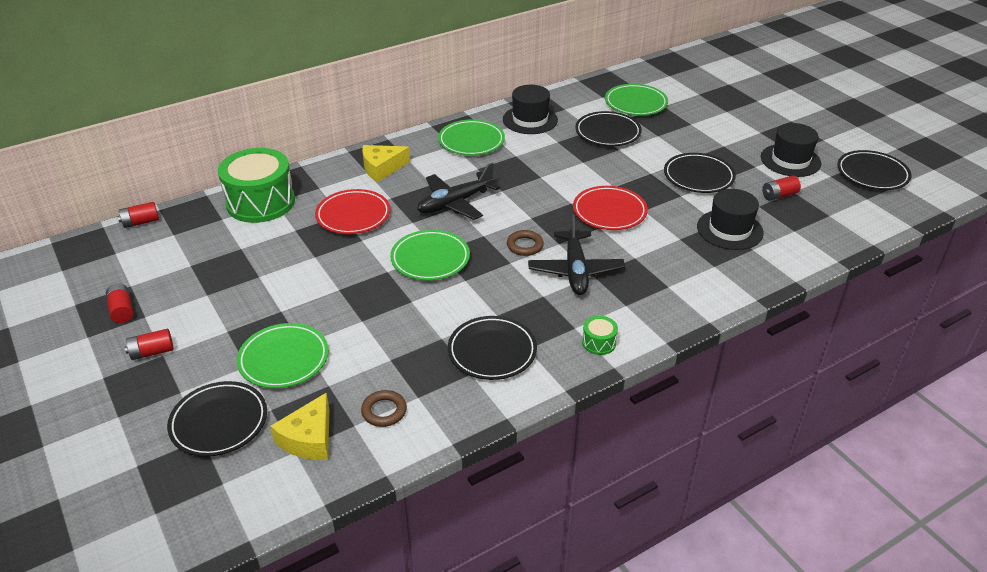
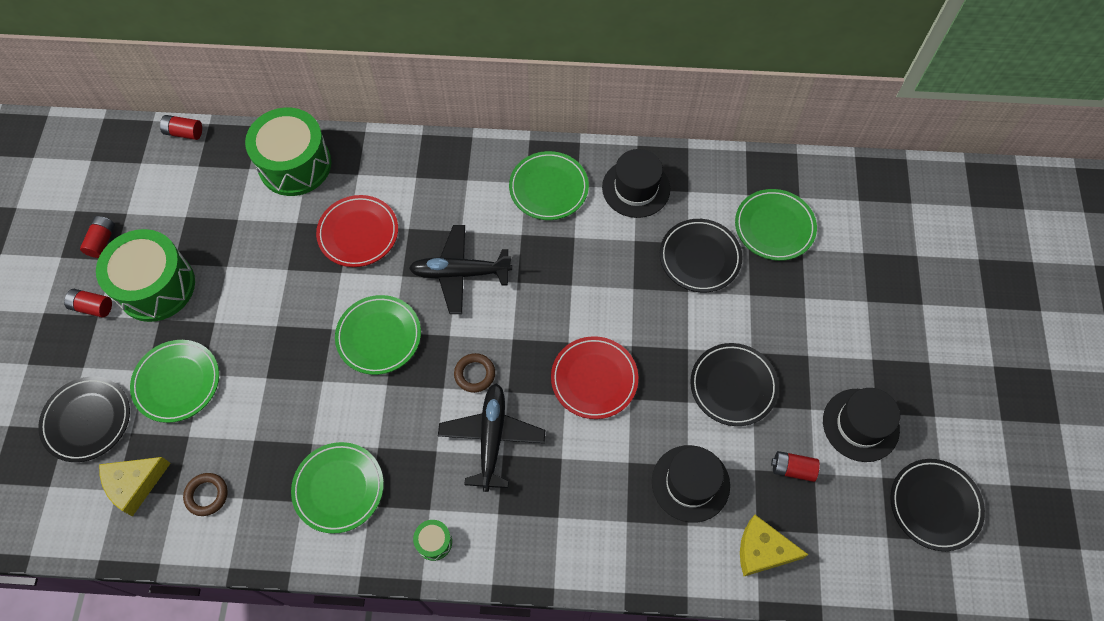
camera: 35 degrees right, 25 degrees up
yellow cheese [362,145,410,182] -> yellow cheese moved to [740,515,809,576]
black plate [448,316,537,380] -> green plate [291,442,384,534]
black plane [528,214,625,295] -> black plane turned 150 degrees clockwise [438,383,545,492]
none -> green drum [96,229,195,322]

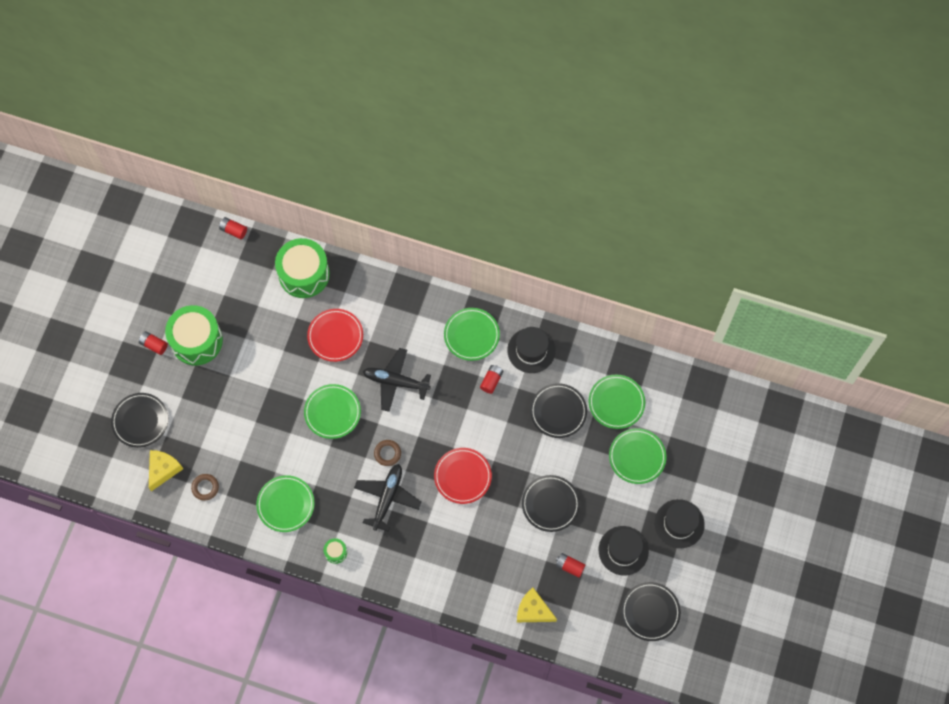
camera: 15 degrees right, 5 degrees up
red battery [80,216,115,258] -> red battery moved to [480,365,503,394]
yellow cheese [99,457,171,516] -> yellow cheese turned 135 degrees clockwise [149,450,183,491]
green plate [130,340,219,423] -> green plate moved to [609,428,666,484]
black hat [652,445,730,523] -> black hat moved to [655,499,705,548]

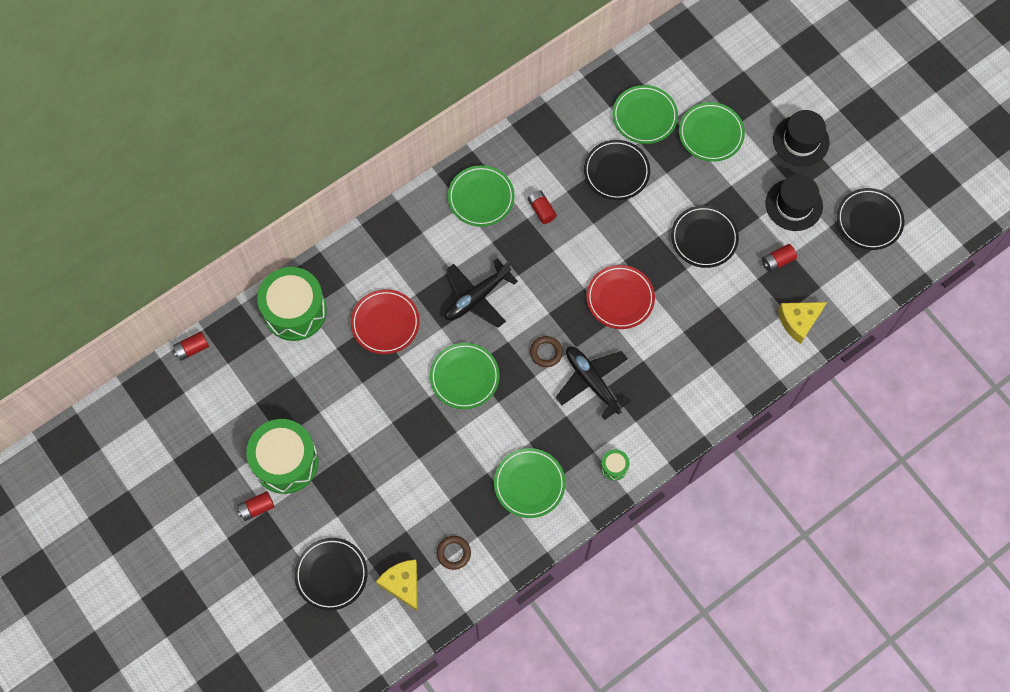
camera: 55 degrees left, 0 degrees up
black hat [507,327,556,373] -> none

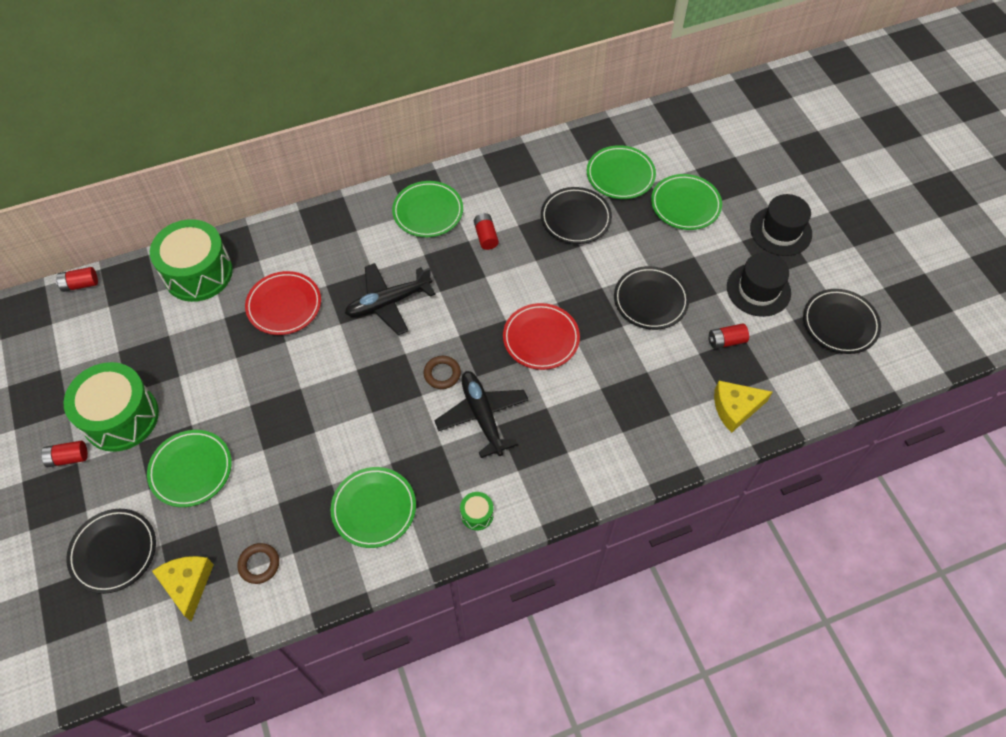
camera: 15 degrees right, 10 degrees down
green plate [430,343,500,409] -> green plate moved to [147,430,232,507]

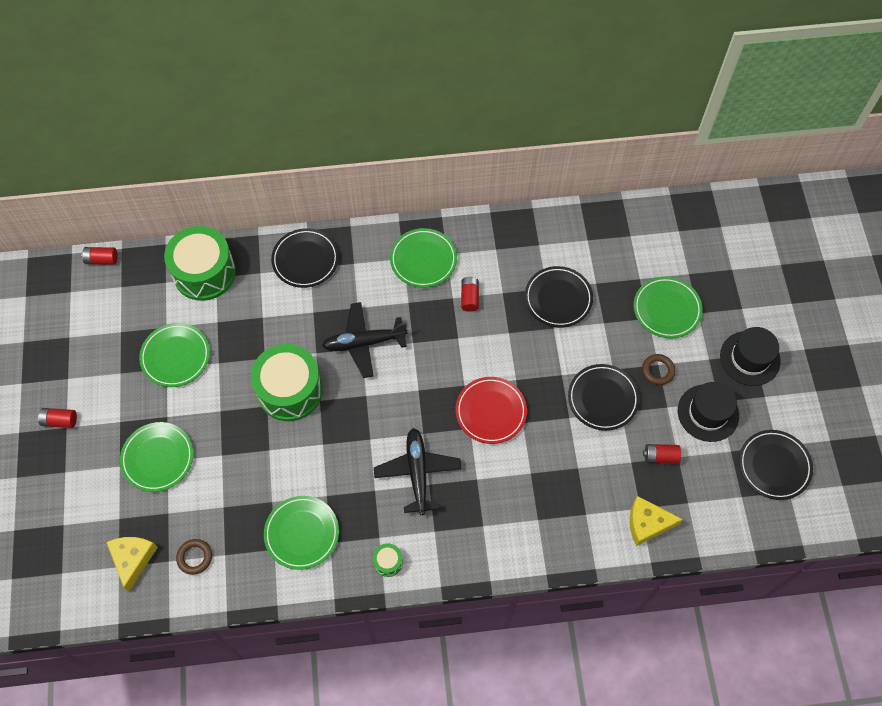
camera: 15 degrees right, 5 degrees up
green drum [64,362,159,452] -> green drum moved to [251,344,323,421]
black plate [66,509,156,594] -> black plate moved to [271,228,339,288]
red plate [245,271,321,335] -> none
brown ring [424,356,461,389] -> brown ring moved to [642,354,675,385]
green plate [587,145,656,199] -> green plate moved to [139,323,210,387]

